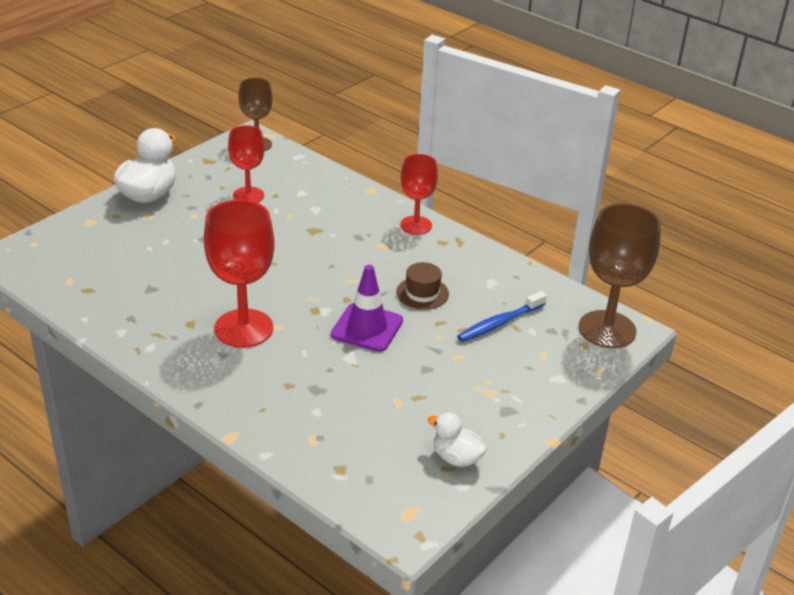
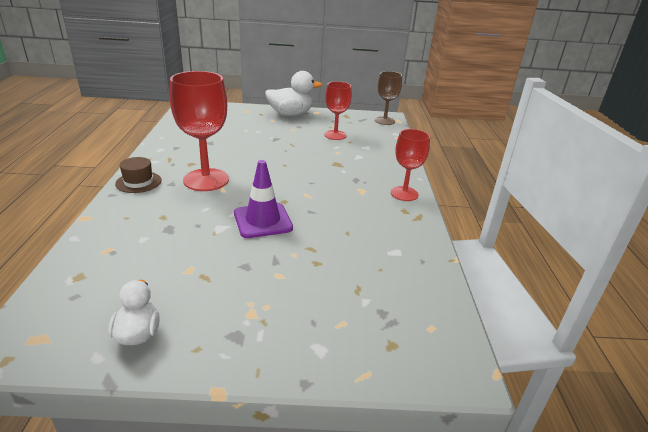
camera: 50 degrees right, 5 degrees down
brown hat [396,262,449,310] -> brown hat moved to [115,157,161,193]
blue toothbrush [457,291,547,342] -> none
brown goblet [579,203,661,348] -> none

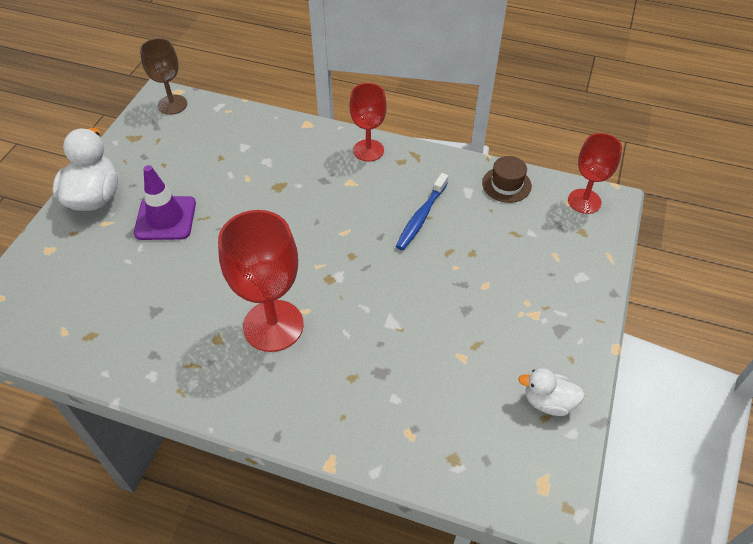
camera: 70 degrees left, 20 degrees up
brown hat [115,157,161,193] -> brown hat moved to [482,156,532,203]
purple traffic cone [234,160,293,238] -> purple traffic cone moved to [134,165,196,240]
red goblet [324,81,352,140] -> red goblet moved to [568,133,622,214]
none -> blue toothbrush [396,173,448,250]

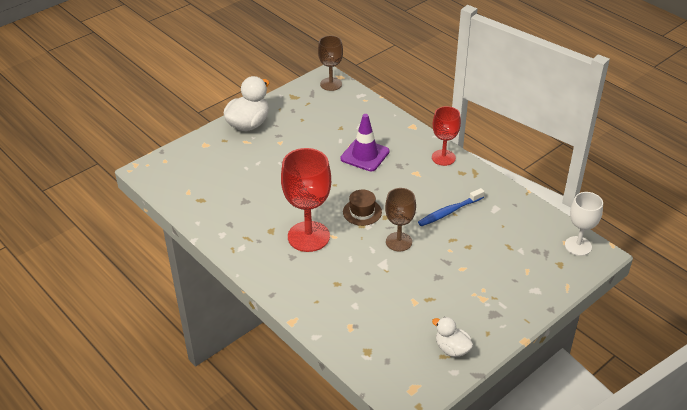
camera: 30 degrees right, 10 degrees down
purple traffic cone [134,165,196,240] -> purple traffic cone moved to [341,114,390,171]
brown hat [482,156,532,203] -> brown hat moved to [343,190,382,226]
red goblet [568,133,622,214] -> white goblet [565,192,603,256]
none -> brown goblet [385,188,416,252]

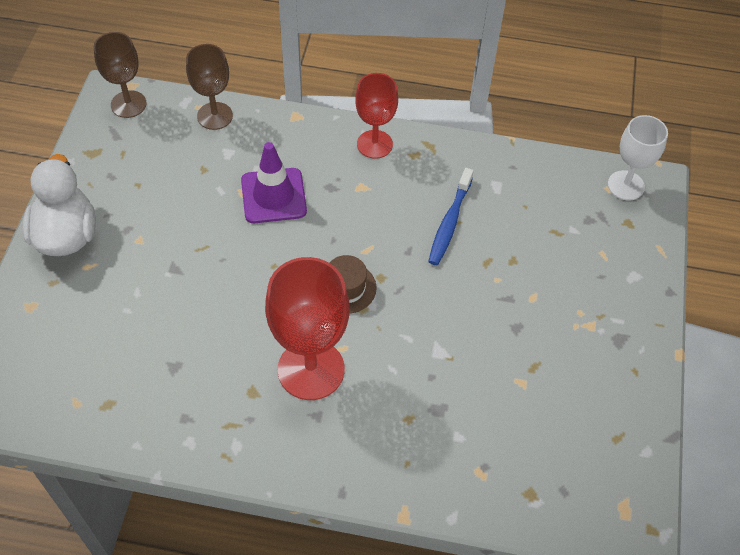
camera: 40 degrees left, 15 degrees up
brown goblet [385,188,416,252] -> brown goblet moved to [186,44,233,130]
white duck [432,317,473,357] -> none

